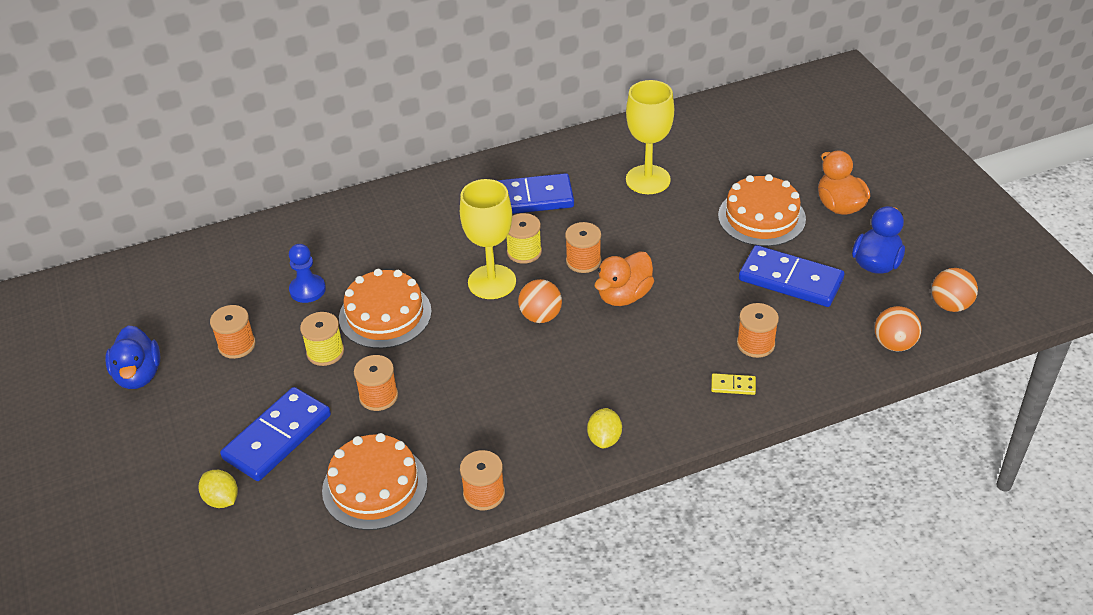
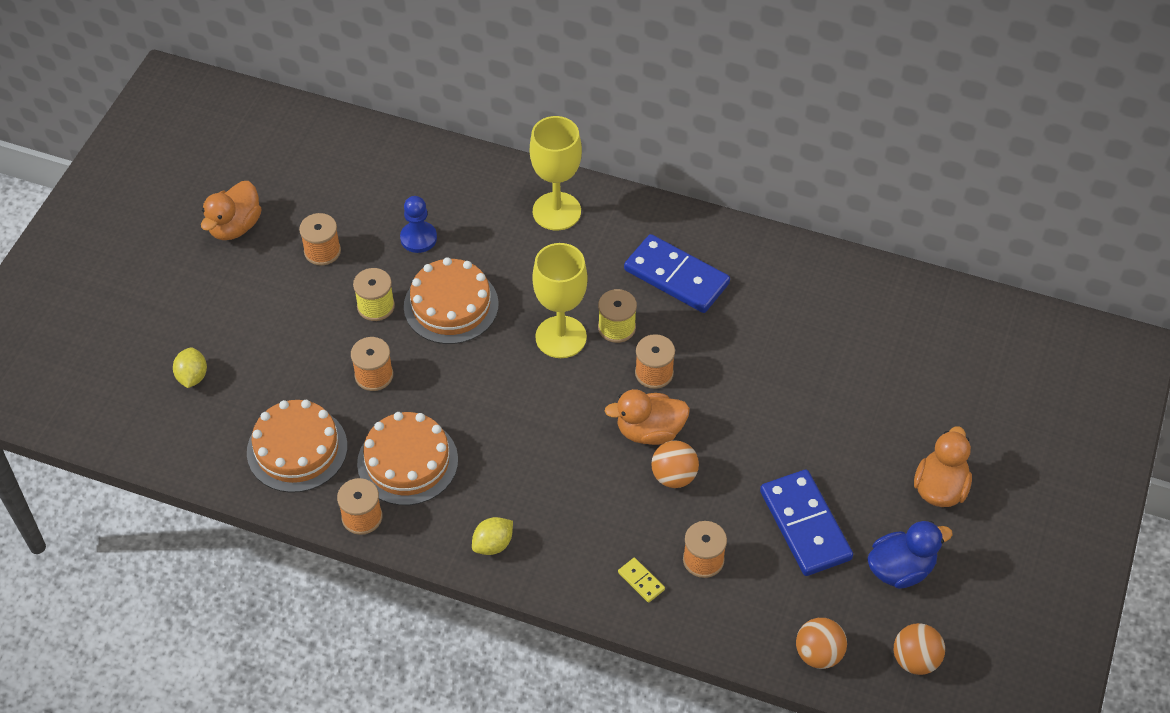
camera: 40 degrees right, 10 degrees up
blue duck [105,325,160,389] -> orange duck [201,181,262,240]
blue domino [220,387,331,481] -> none
orange ball [518,279,562,323] -> orange ball moved to [651,440,699,488]
yellow goblet [626,80,674,194] -> yellow goblet moved to [530,116,582,230]
orange cake [718,174,806,247] -> orange cake moved to [357,412,458,505]

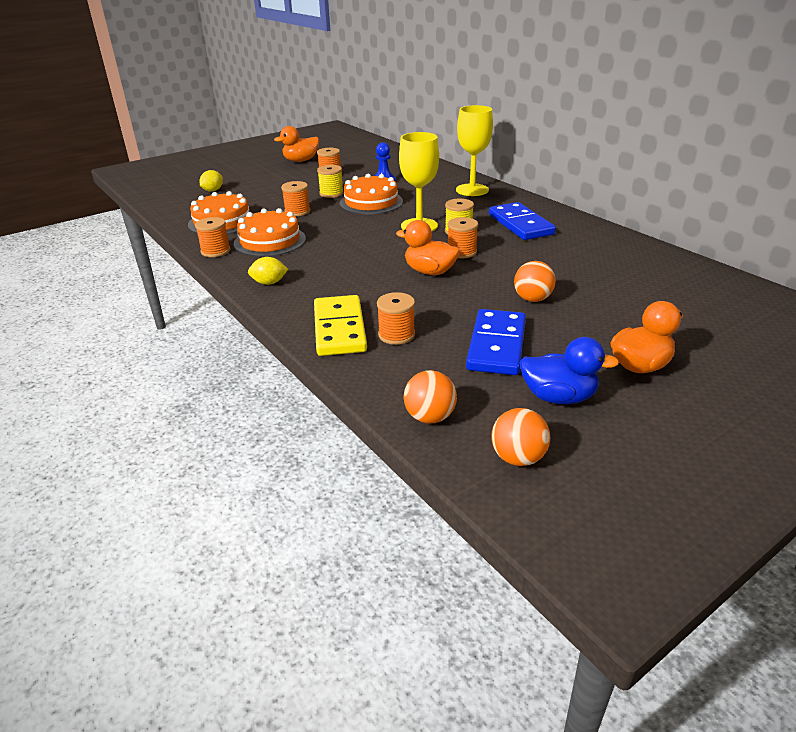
camera: 35 degrees right, 20 degrees down
yellow domino [618,558,665,603] -> yellow domino [314,295,367,356], size x2.37
orange ball [651,440,699,488] -> orange ball moved to [514,261,556,302]

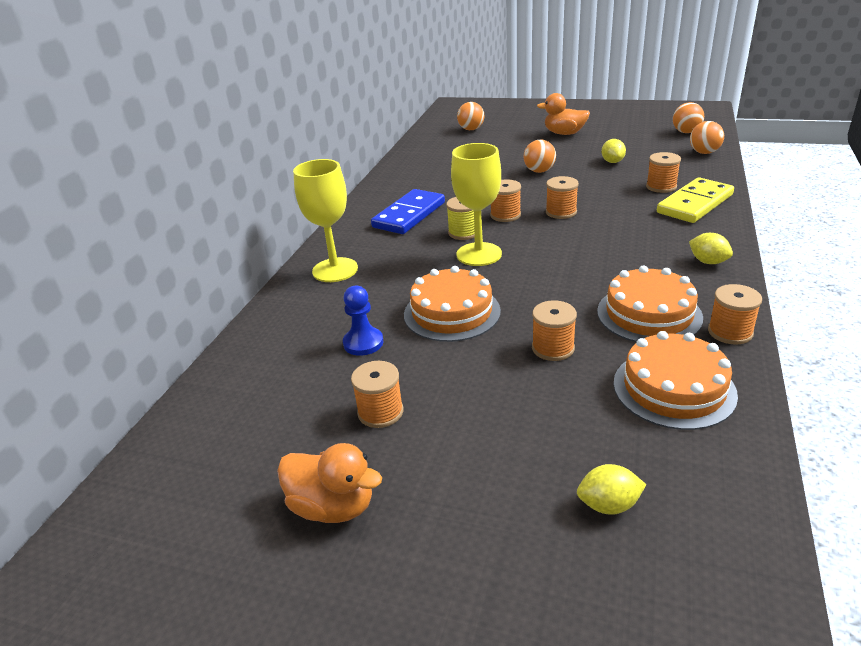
camera: 125 degrees left, 0 degrees up
yellow spool [317,165,344,198] -> none
orange duck [396,220,460,275] -> orange spool [546,176,579,219]
blue domino [466,309,526,375] -> yellow lemon [602,139,626,163]
blue duck [519,337,619,404] -> none
none -> orange ball [457,102,485,130]

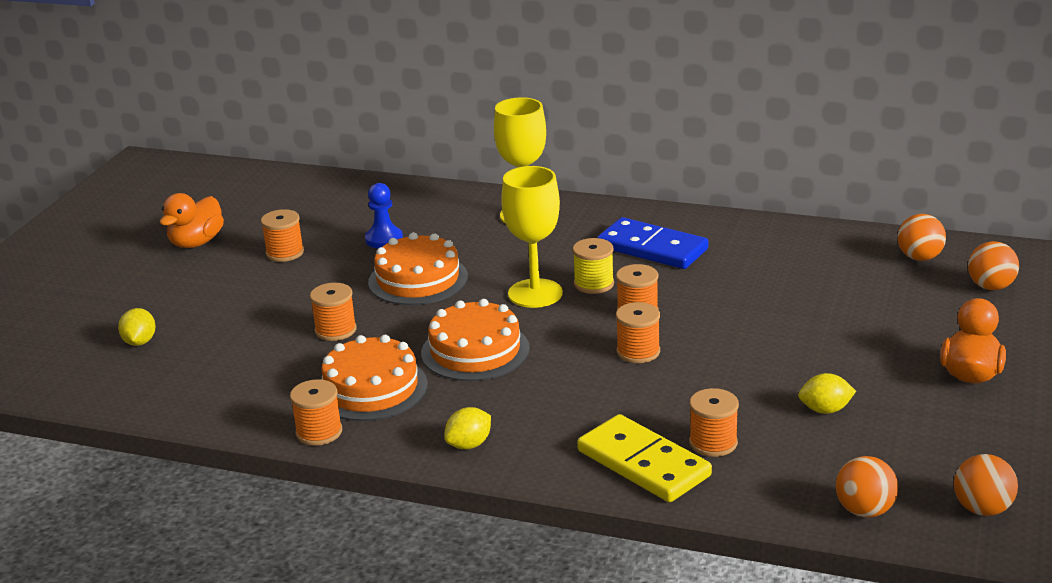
camera: 90 degrees right, 5 degrees down
orange ball [524,140,556,173] -> orange ball moved to [898,214,946,261]
orange cake [614,331,738,430] -> orange cake moved to [421,299,530,381]

